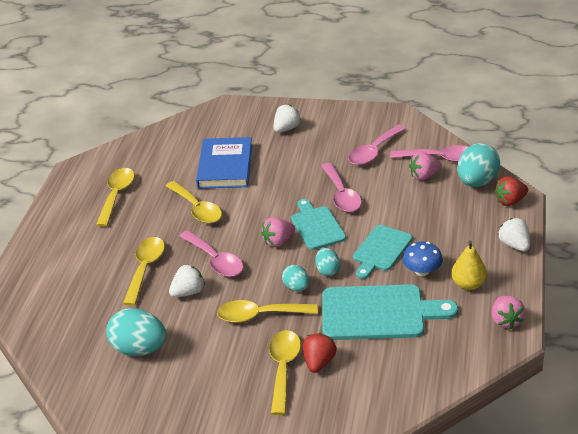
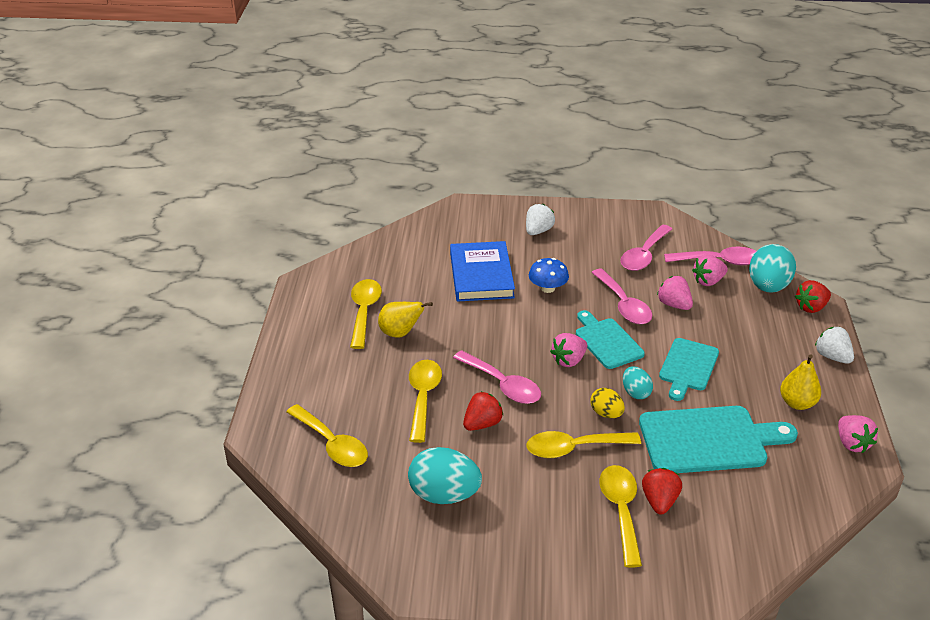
camera: 10 degrees left, 0 degrees up
yellow spoon [166,181,222,223] -> yellow spoon moved to [286,404,368,467]
white strawberry [169,264,205,297] -> red strawberry [463,391,504,431]
turquoise egg [282,265,309,291] -> yellow egg [591,388,625,418]
blue mushroom [403,242,443,276] -> blue mushroom moved to [529,258,569,293]
none -> yellow pear [378,302,433,338]
none -> pink strawberry [657,276,693,310]

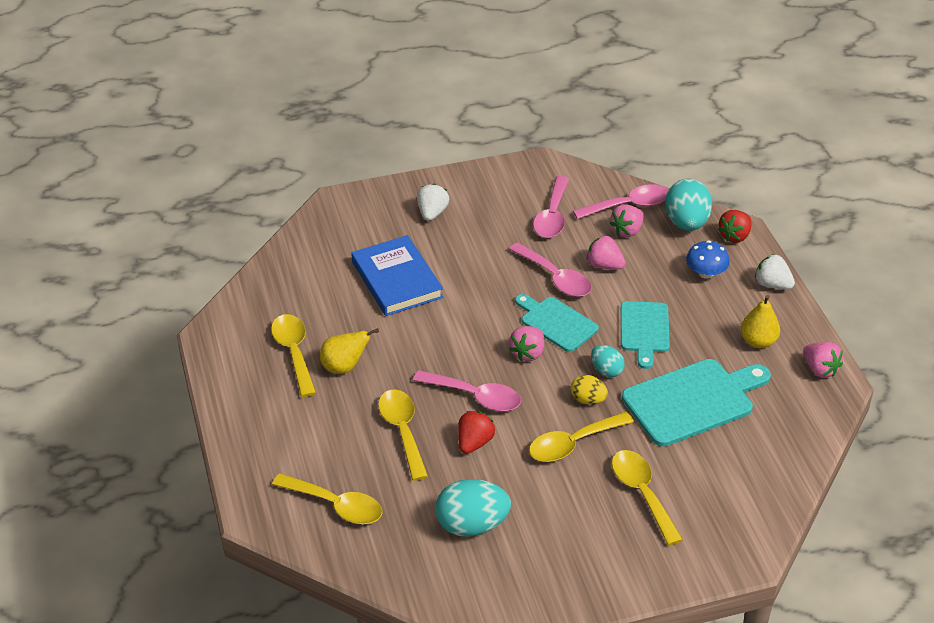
camera: 20 degrees left, 5 degrees up
blue mushroom [529,258,569,293] -> blue mushroom moved to [686,240,730,279]
red strawberry [642,468,682,515] -> none

